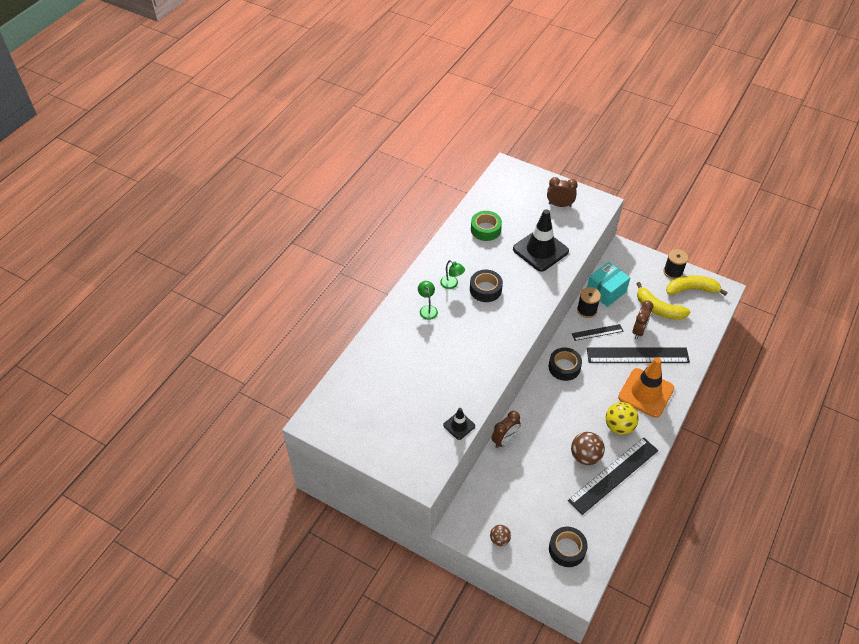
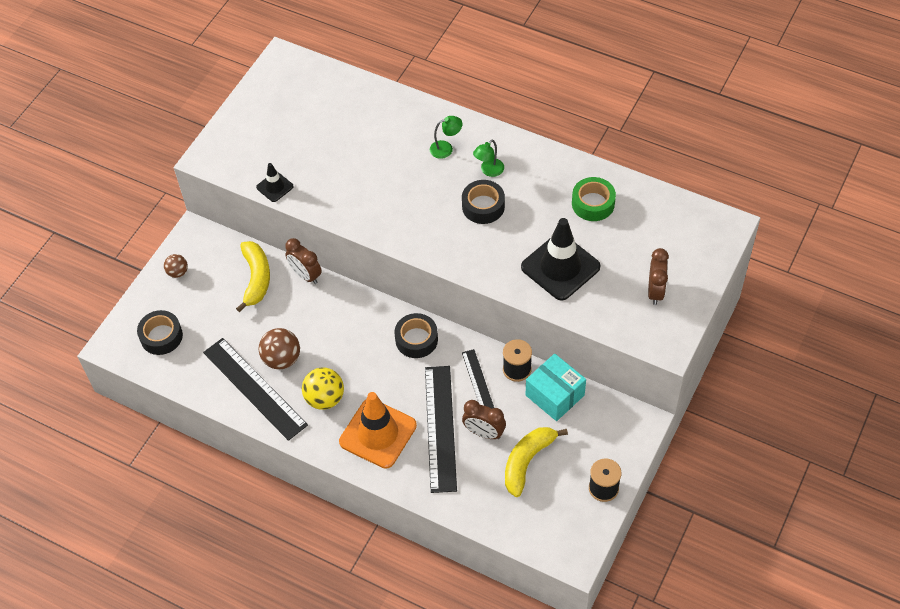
camera: 90 degrees right, 5 degrees up
yellow banana [666,275,728,296] -> yellow banana moved to [236,241,270,312]

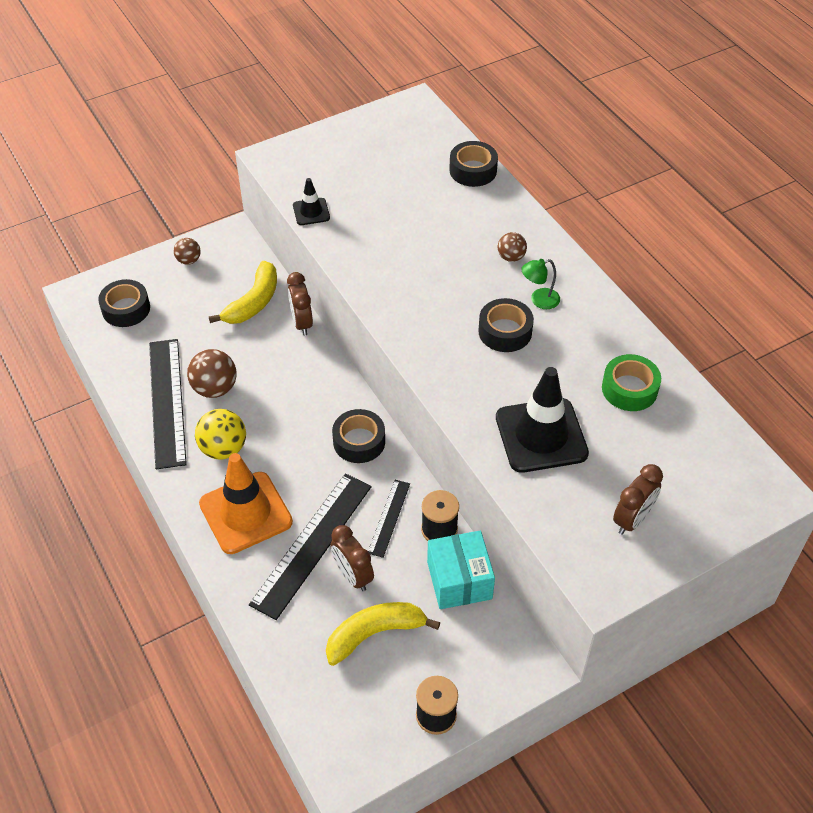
camera: 30 degrees right, 5 degrees down
green lamp [430,116,462,159] -> brown ball [498,232,527,262]
none -> black tape [449,141,498,187]

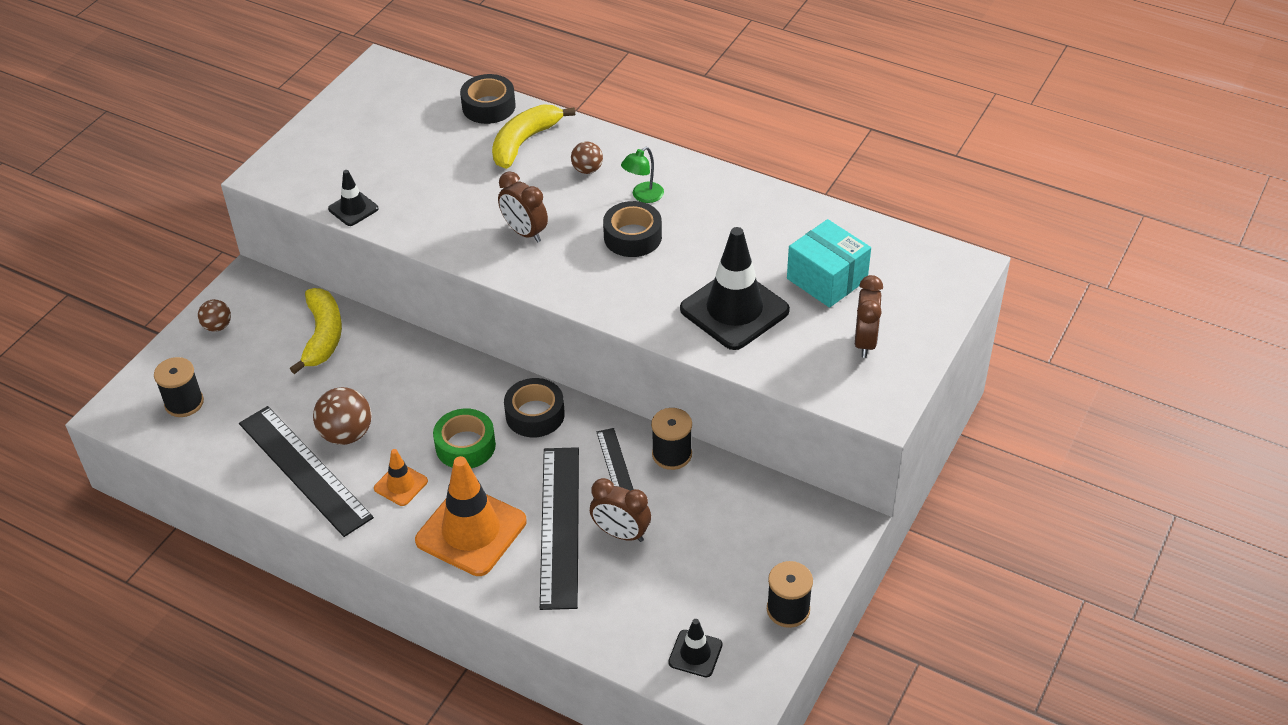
camera: 30 degrees left, 5 degrees down
black tape [98,279,150,327] -> black spool [154,357,204,417]
yellow ball [195,409,246,460] -> orange traffic cone [374,449,428,506]
brown clock [287,272,313,336] -> brown clock moved to [498,171,548,242]
yellow banana [326,602,440,666] -> yellow banana moved to [492,104,575,169]
turquoise box [427,531,495,609] -> turquoise box moved to [787,219,871,308]
green tape [602,354,661,411] -> green tape moved to [433,408,496,468]
none -> black traffic cone [668,619,722,677]

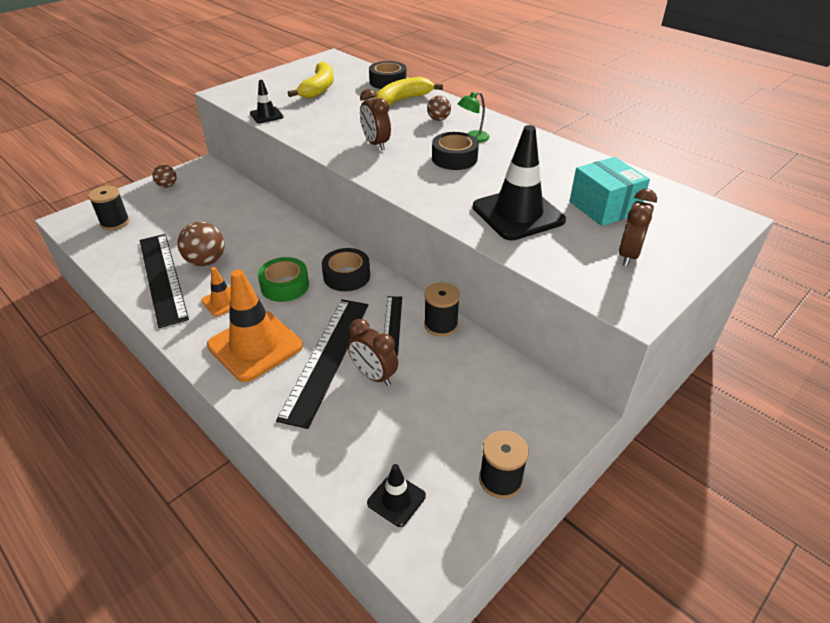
camera: 15 degrees right, 5 degrees down
yellow banana [290,288,342,374] -> yellow banana moved to [288,62,334,99]

